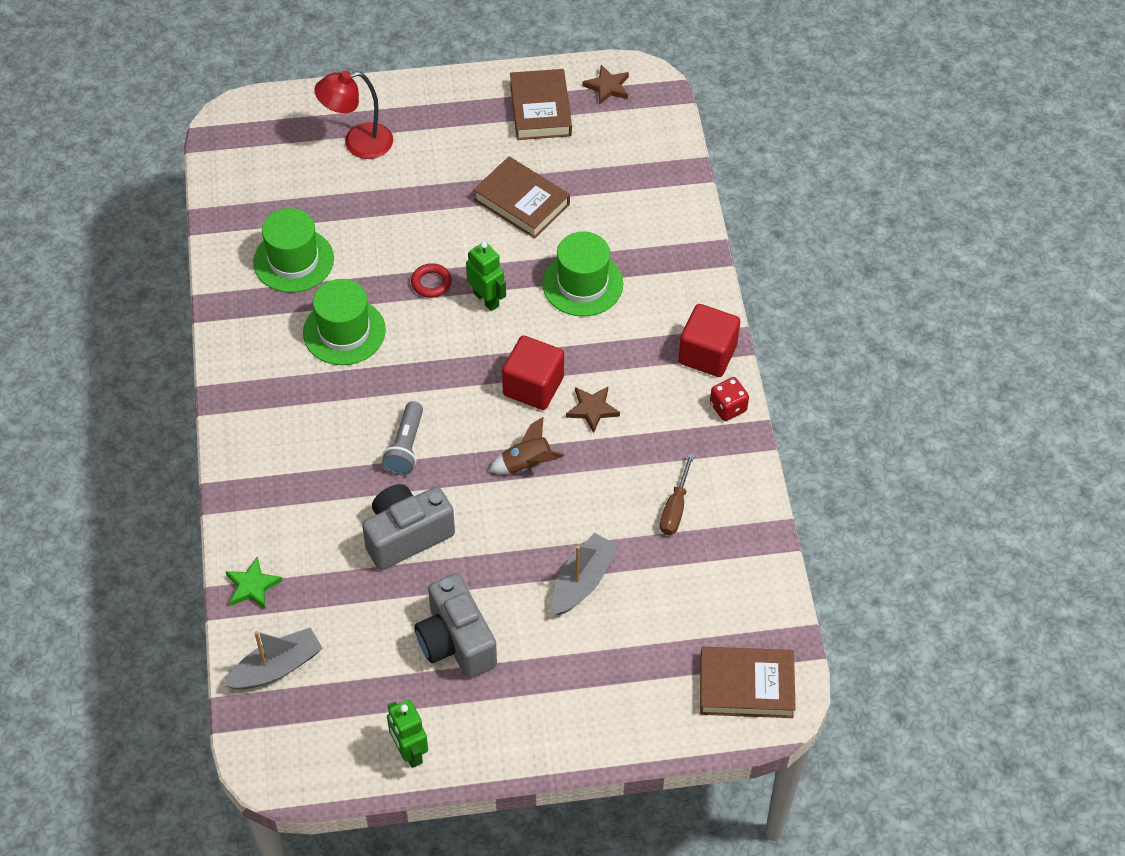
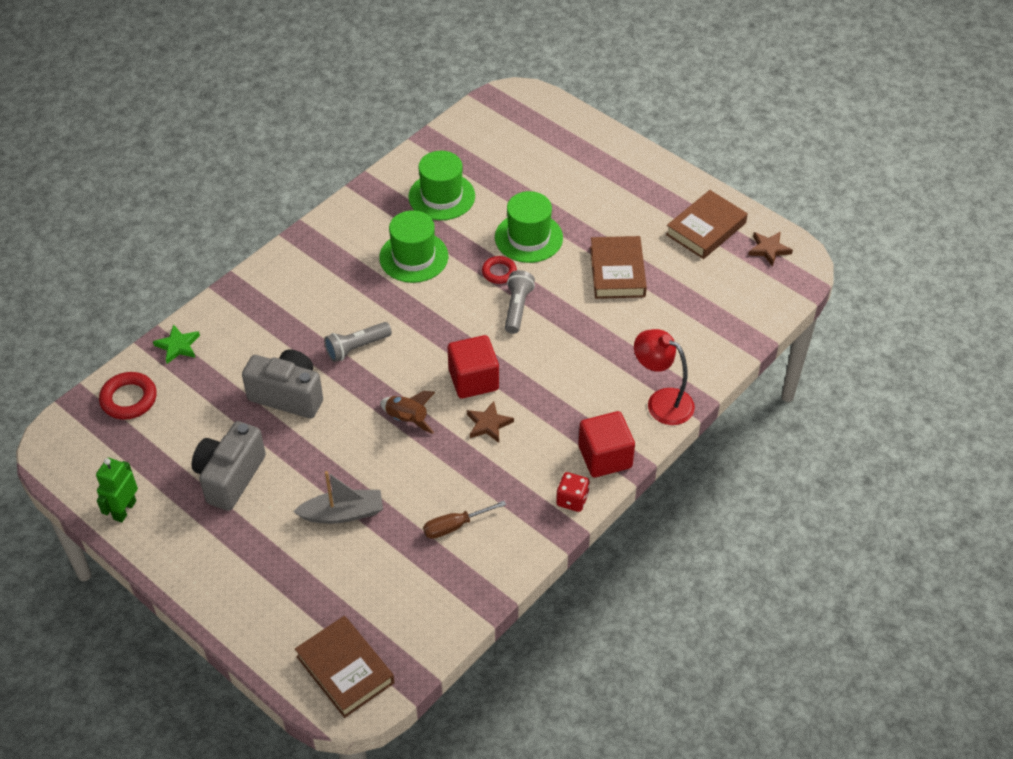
camera: 50 degrees right, 5 degrees down
grey boat [224,628,323,689] -> red ring [99,372,157,420]
red lamp [314,71,393,159] -> red lamp moved to [634,329,695,425]
green robot [466,242,506,311] -> grey flashlight [505,270,535,334]
green hat [542,232,623,317] -> green hat moved to [495,191,563,263]

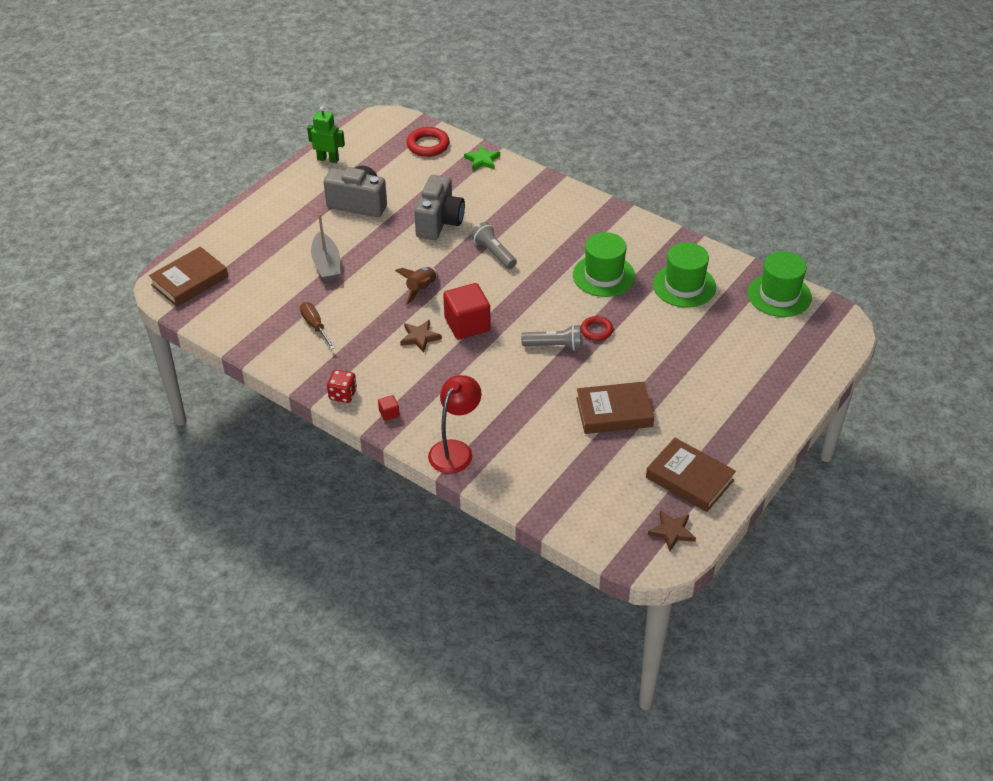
camera: 85 degrees right, 5 degrees down
green hat [495,191,563,263] -> green hat moved to [748,251,812,317]
red cube [578,411,635,477] -> red cube [378,395,400,421], size x0.43

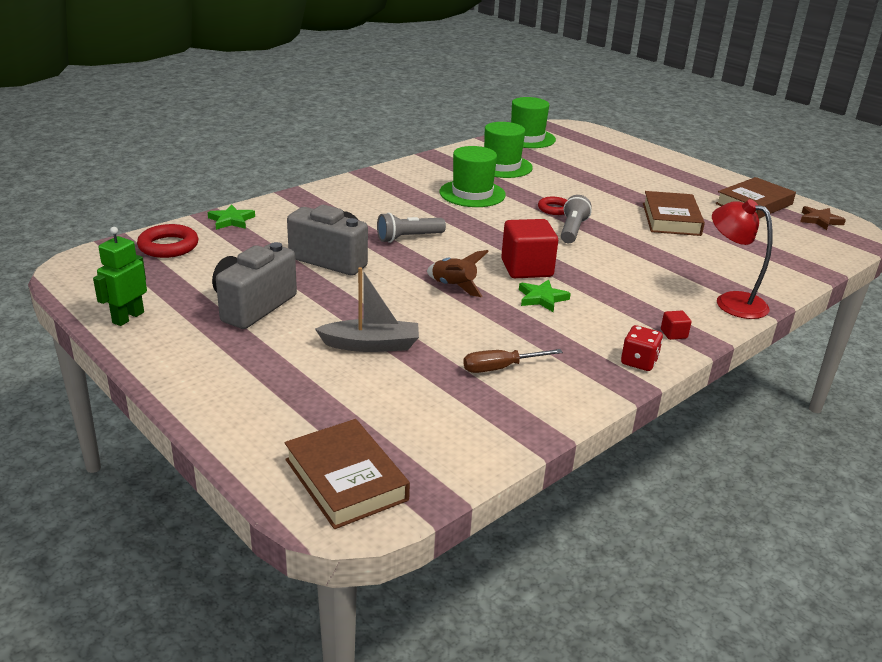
camera: 80 degrees left, 15 degrees down
brown star [400,320,442,353] -> green star [519,279,571,312]

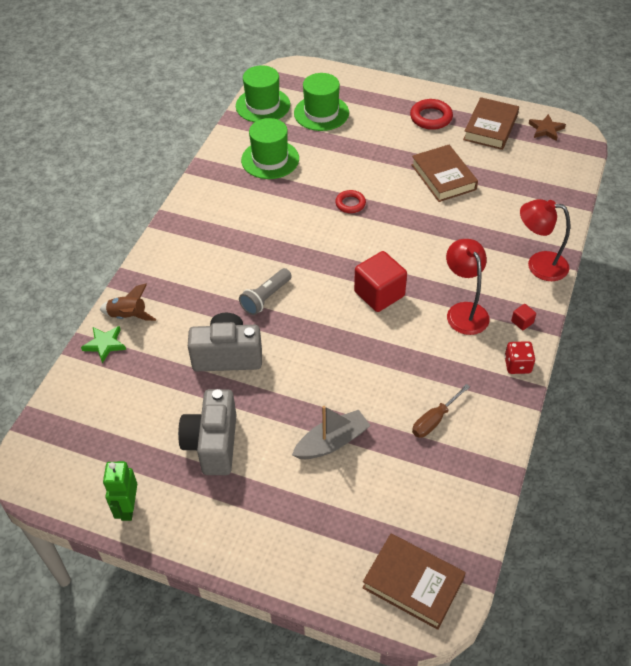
camera: 25 degrees left, 20 degrees up
red ring [137,224,198,258] -> red ring moved to [410,99,453,130]
brown rocket [427,250,489,297] -> brown rocket moved to [100,284,156,321]
green hat [439,146,506,207] -> green hat moved to [294,73,349,131]
green star [519,279,571,312] -> none
grey flashlight [561,195,592,243] -> none
none -> red lamp [446,239,490,335]

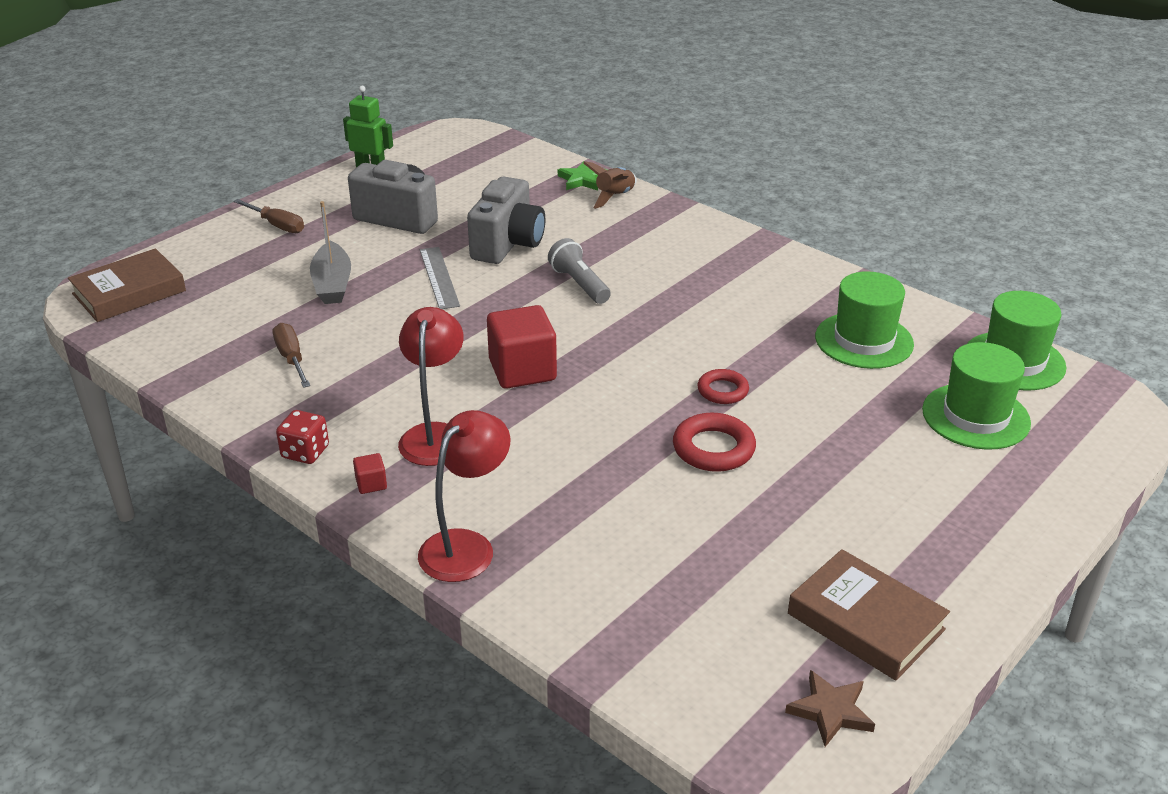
camera: 110 degrees right, 15 degrees down
red ring [410,99,453,130] -> red ring moved to [673,413,756,472]
brown book [411,145,478,202] -> none
red lamp [446,239,490,335] -> red lamp turned 90 degrees counterclockwise [398,307,463,466]
none -> brown screwdriver [233,199,304,233]
none -> grey ruler [420,247,460,309]

